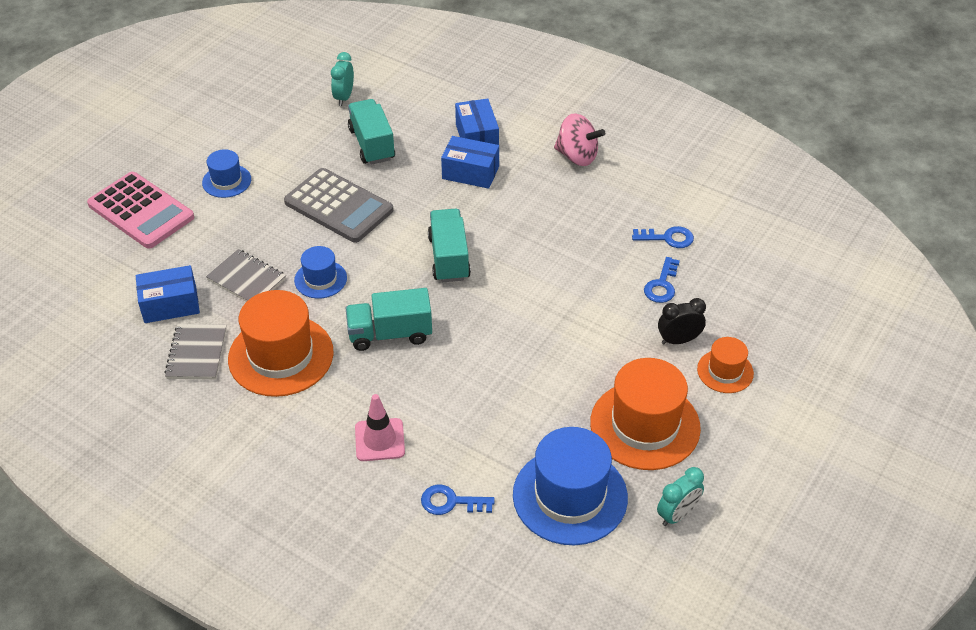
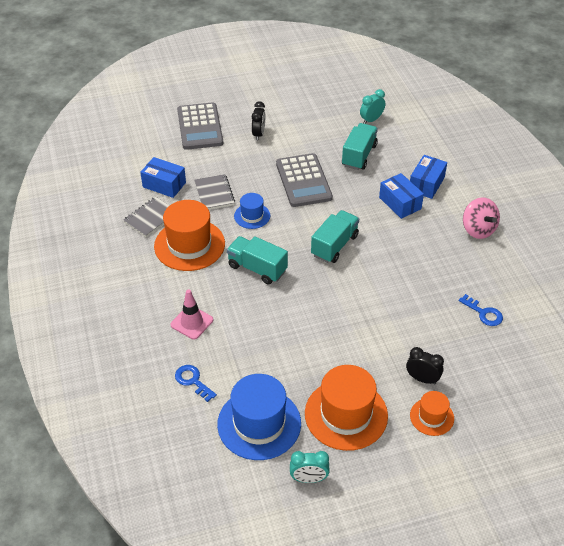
camera: 40 degrees right, 0 degrees up
pink calculator [87,172,194,249] -> grey calculator [177,102,223,150]
blue hat [202,149,251,198] -> black clock [252,101,265,141]
blue key [644,257,680,303] -> none

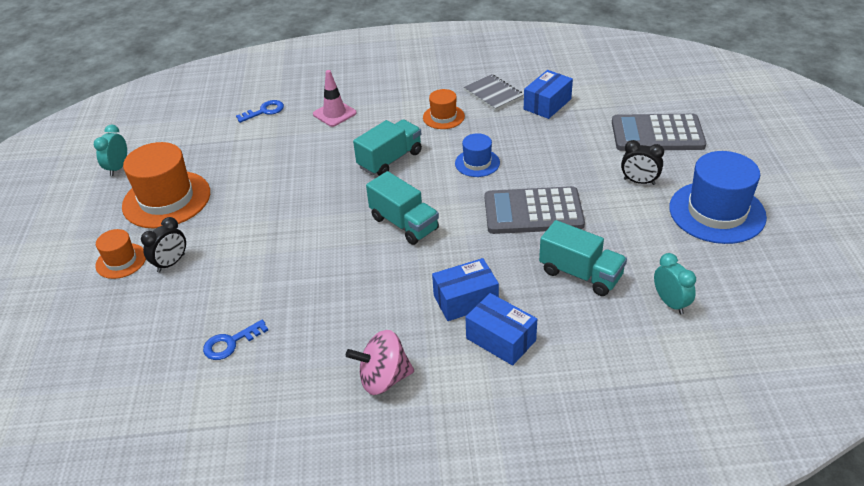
camera: 105 degrees right, 5 degrees down
orange hat [154,200,225,271] -> orange hat [423,89,465,129], size x0.53
grey notebook [195,174,235,210] -> none
blue hat [217,374,301,460] -> blue hat moved to [669,151,767,244]

